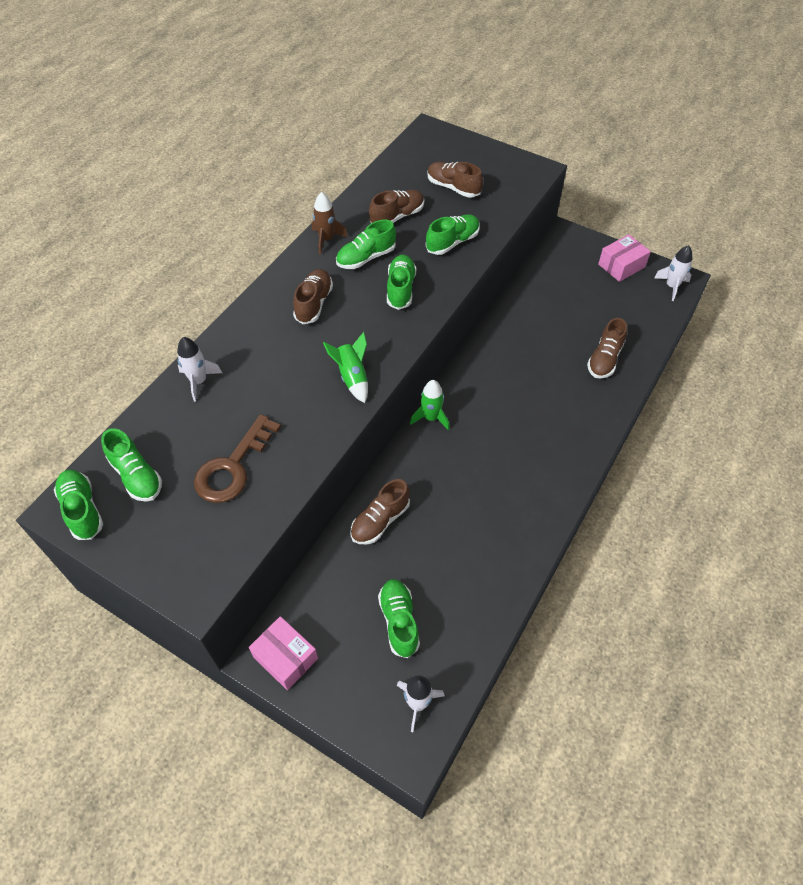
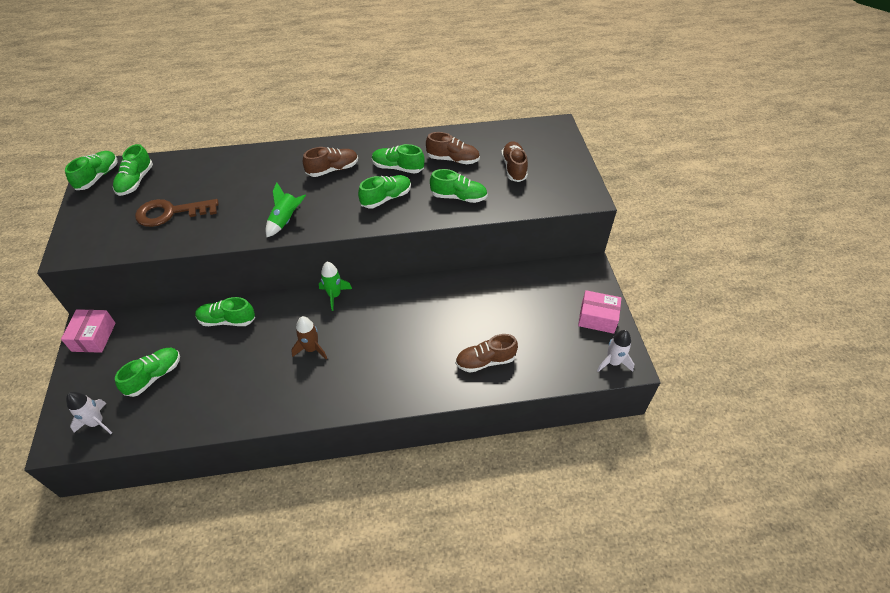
camera: 50 degrees right, 5 degrees down
white rocket [177,337,222,401] -> none
brown rocket [312,192,348,255] -> brown rocket moved to [291,316,327,359]
brown shoe [350,479,410,545] -> green shoe [195,297,255,326]

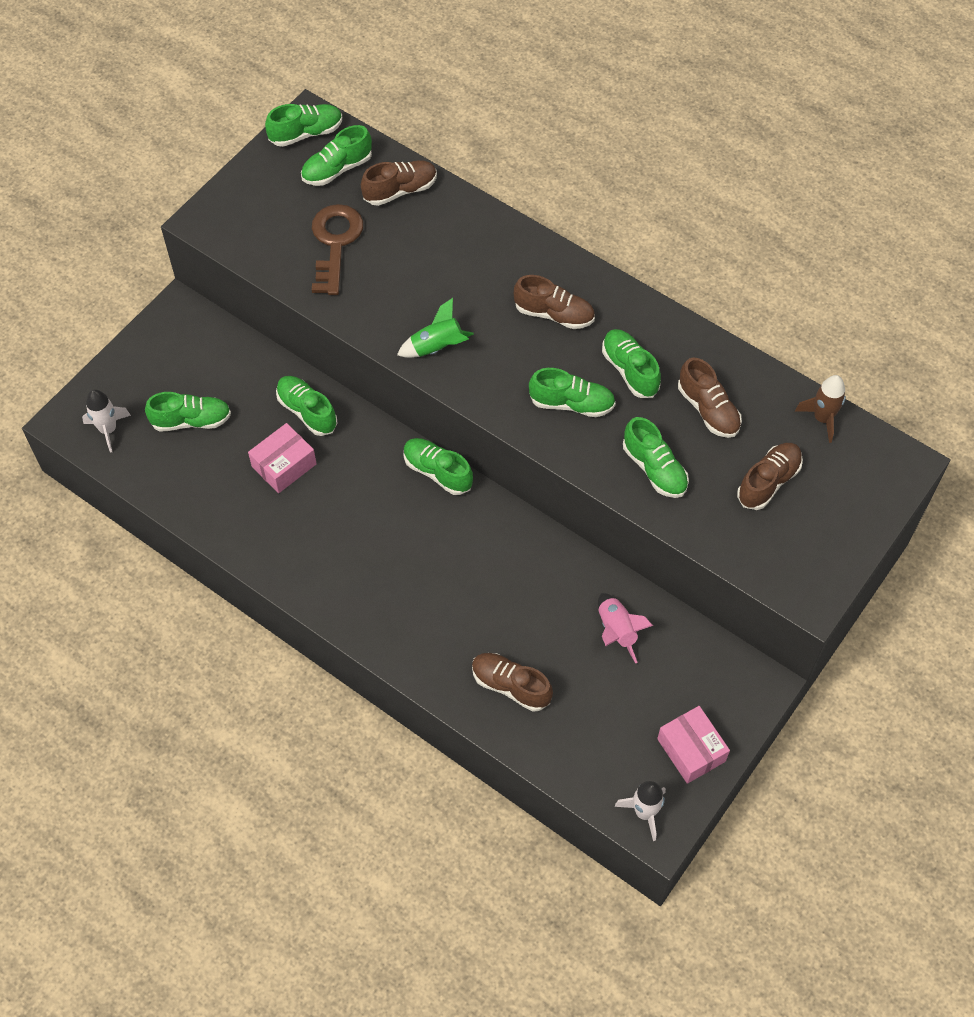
camera: 45 degrees right, 10 degrees up
pink box [61,309,116,353] -> pink box moved to [248,423,317,493]
brown key [135,199,218,227] -> brown key turned 60 degrees clockwise [312,204,364,295]
brown rocket [291,316,327,359] -> brown rocket moved to [795,375,846,443]
green rocket [319,262,352,311] -> green shoe [404,438,473,495]
none -> brown shoe [361,160,437,206]
none -> pink rocket [598,593,653,664]

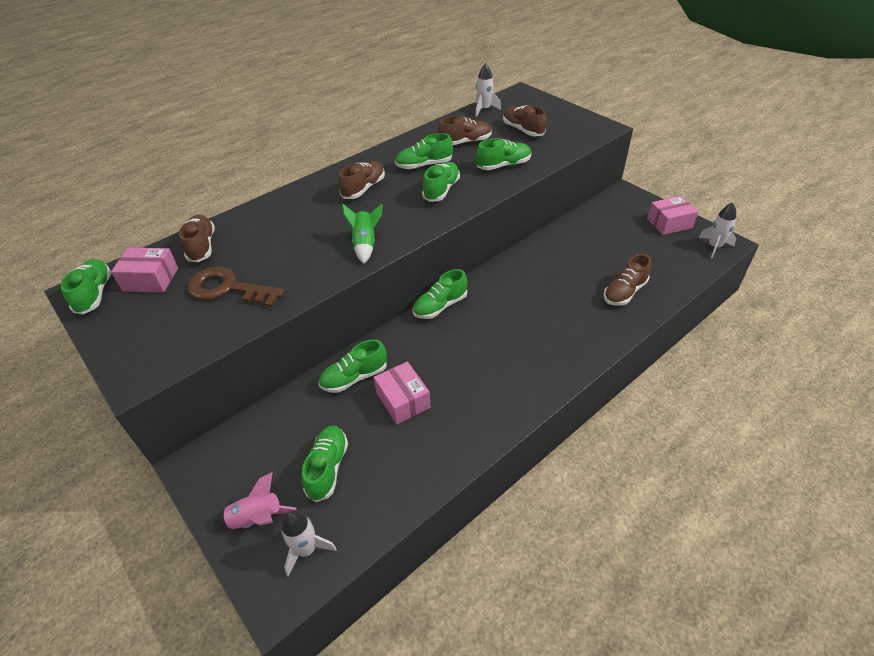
camera: 75 degrees left, 15 degrees down
green shoe [301,125,372,186] -> pink box [111,248,178,292]
pink rocket [598,593,653,664] -> pink rocket moved to [213,472,297,529]
brown rocket [795,375,846,443] -> white rocket [475,63,501,117]

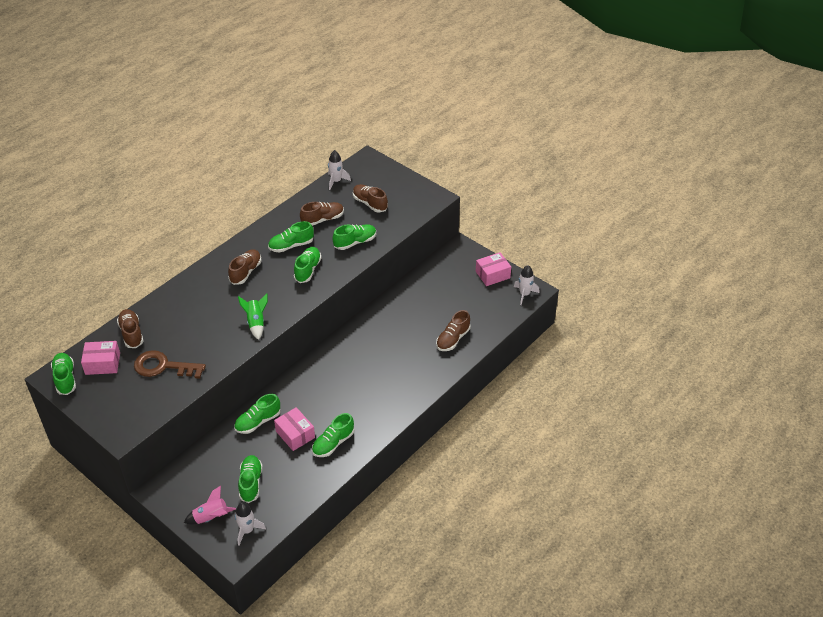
camera: 10 degrees left, 0 degrees up
green shoe [413,269,467,319] -> green shoe moved to [312,413,354,457]

